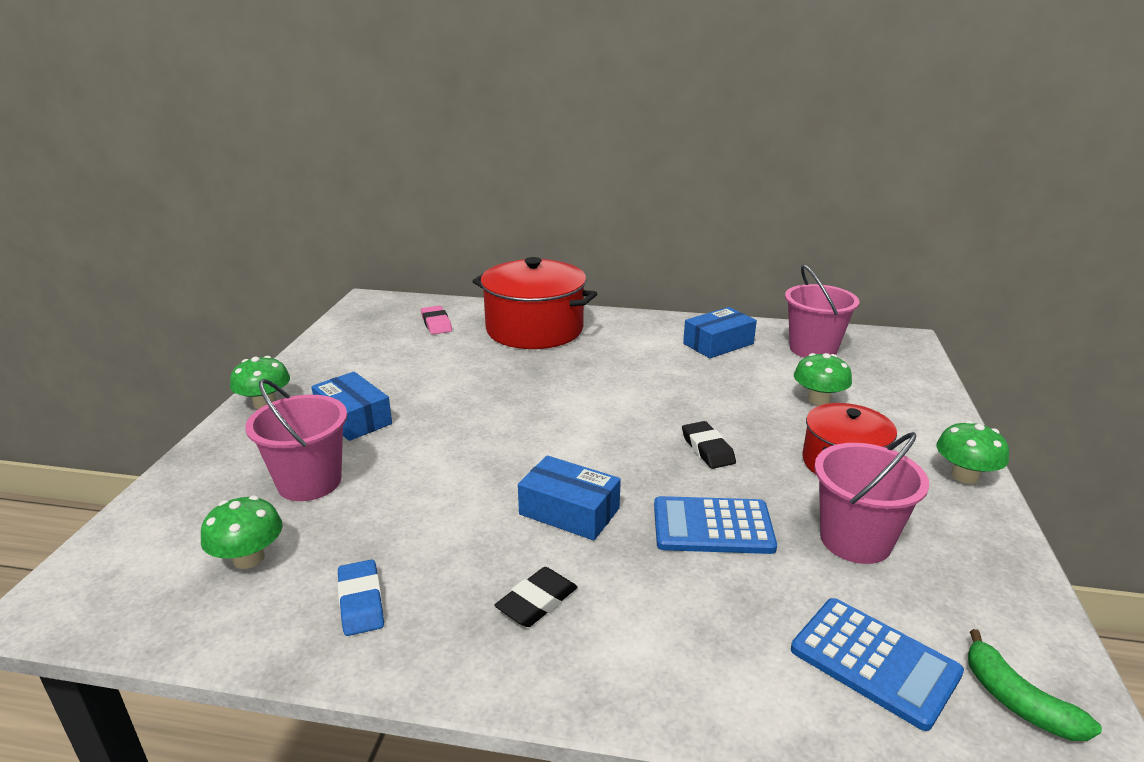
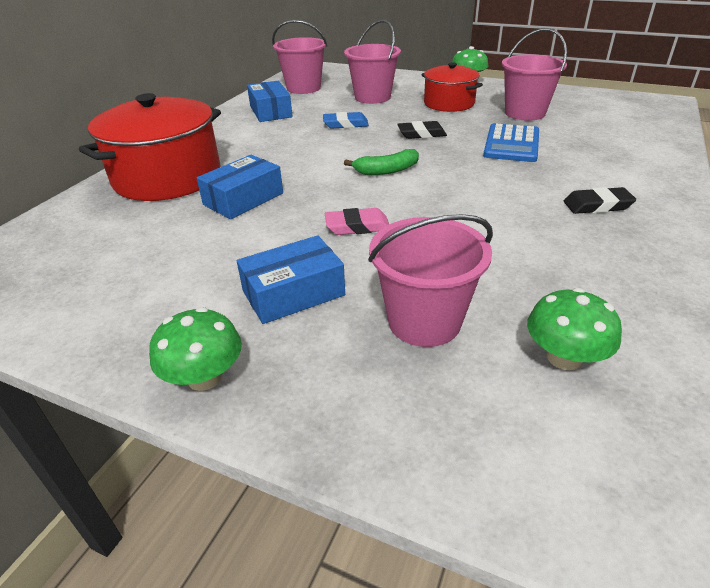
camera: 75 degrees left, 10 degrees up
blue eraser [337,559,384,636] -> blue eraser moved to [323,112,369,129]
pink eraser [421,305,452,335] -> pink eraser moved to [324,208,389,235]
black eraser [494,567,578,627] -> black eraser turned 60 degrees counterclockwise [564,187,636,214]
blue box [518,455,621,541] -> blue box moved to [197,155,283,219]
blue calculator [791,598,964,731] -> none
green mushroom [794,353,852,405] -> pink bucket [344,20,401,104]
green banana [968,629,1102,741] -> green banana moved to [344,149,419,175]

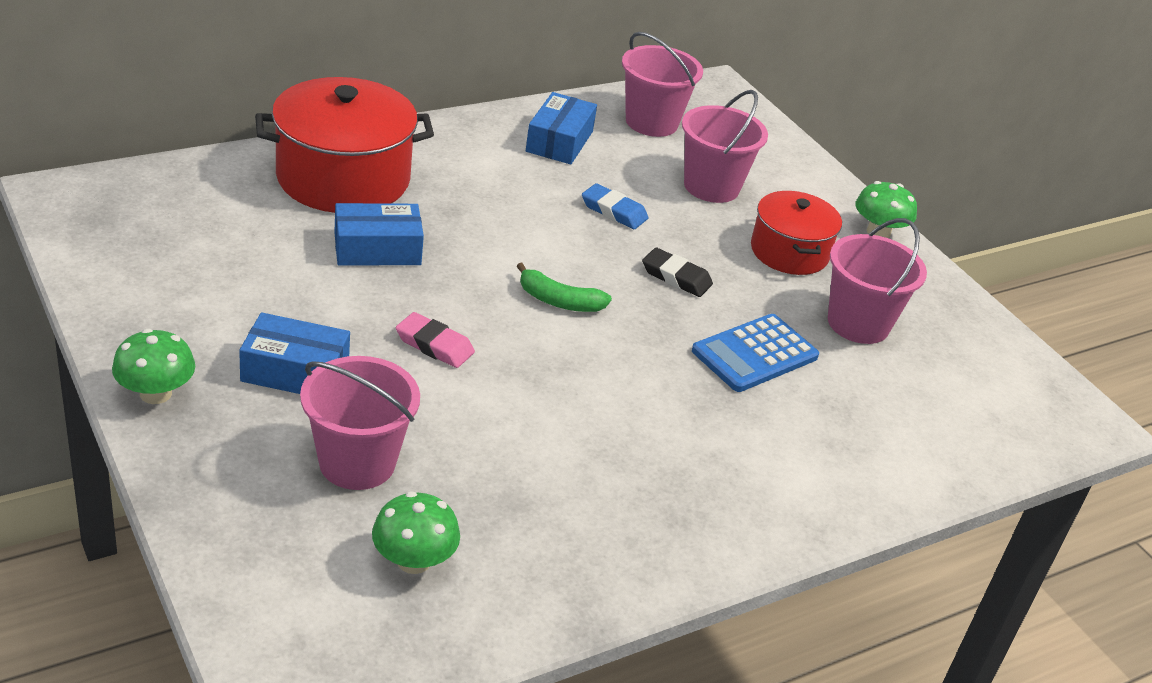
camera: 30 degrees right, 0 degrees up
black eraser [564,187,636,214] -> none

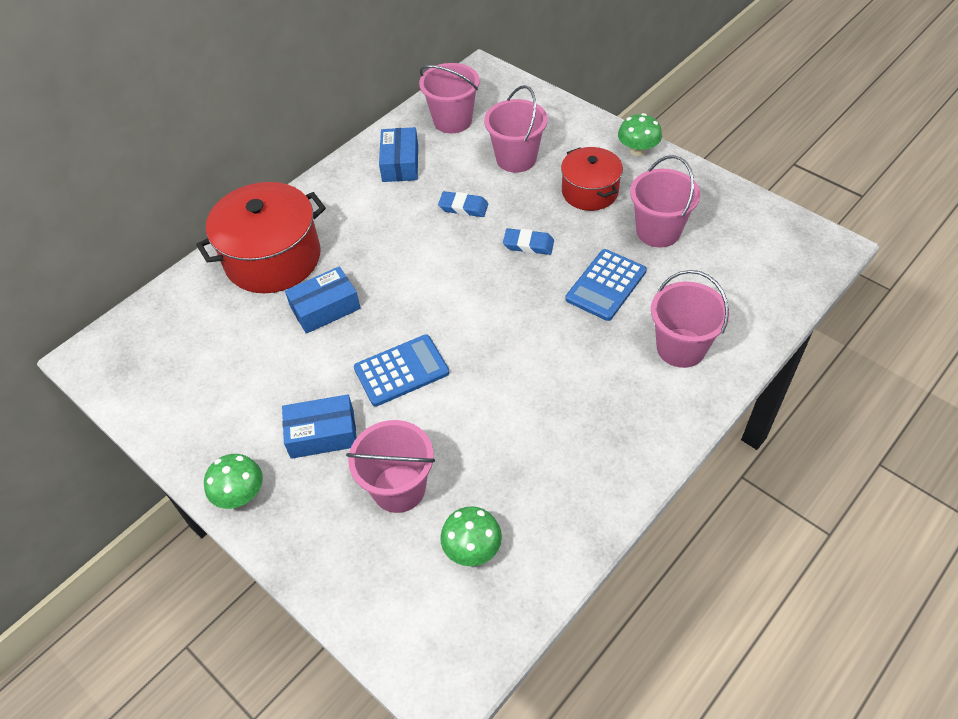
camera: 10 degrees left, 15 degrees up
pink eraser [396,312,475,368] -> blue calculator [354,334,449,406]
green banana [517,263,612,312] -> none
black eraser [642,248,713,297] -> blue eraser [503,228,554,255]
none -> pink bucket [651,270,730,368]

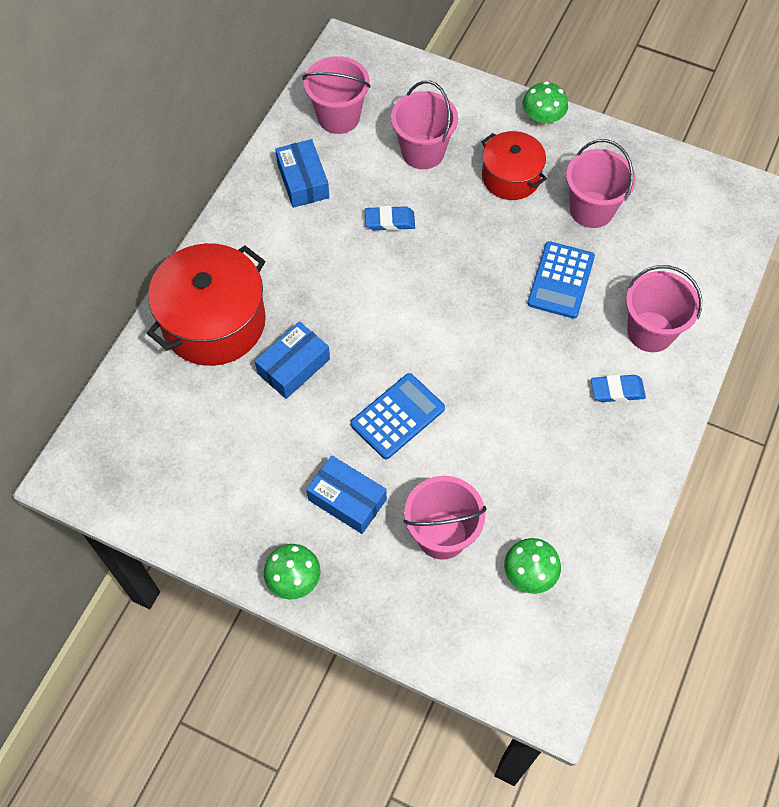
camera: 20 degrees left, 10 degrees up
blue box [282,394,357,459] -> blue box turned 60 degrees clockwise [306,456,387,534]
blue eraser [503,228,554,255] -> blue eraser moved to [591,375,646,402]

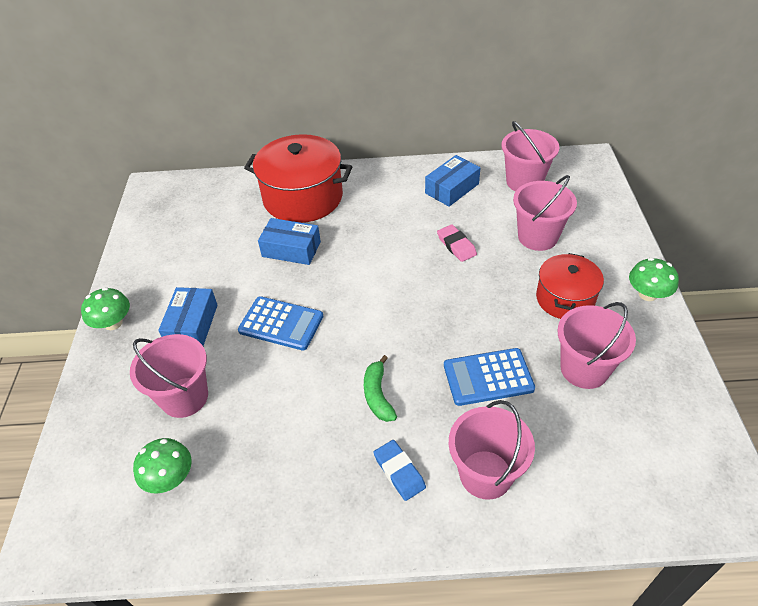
camera: 65 degrees right, 15 degrees down
blue eraser [365,206,415,231] -> pink eraser [437,224,477,262]
none -> green banana [364,355,397,422]

